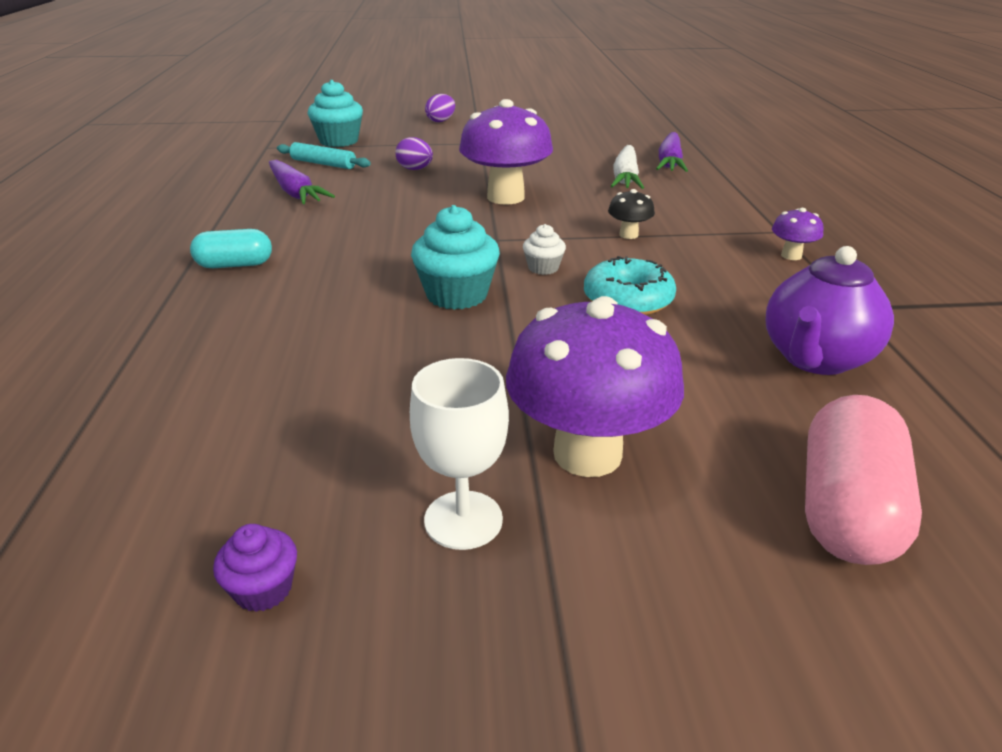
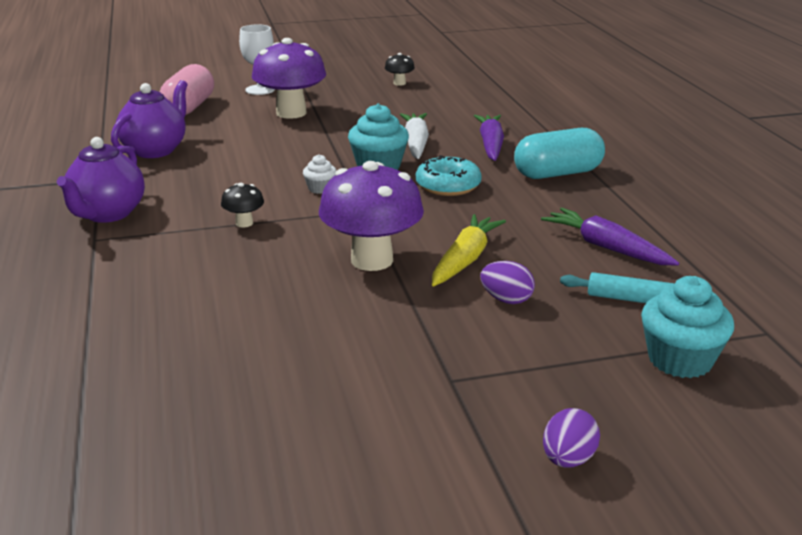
camera: 170 degrees right, 5 degrees down
turquoise capsule [190,229,272,268] -> turquoise capsule [514,128,605,179], size x1.60
purple cupcake [213,524,297,612] -> black mushroom [385,53,415,86]
white goblet [410,358,509,550] -> white goblet moved to [239,24,275,95]
turquoise donut [584,256,676,315] -> turquoise donut moved to [416,155,482,196]
white carrot [611,145,644,189] -> white carrot moved to [400,113,429,159]
purple carrot [656,132,688,172] -> purple carrot moved to [474,115,504,161]
purple mushroom [772,208,824,260] -> purple teapot [57,137,145,223]
none -> yellow carrot [432,214,506,286]

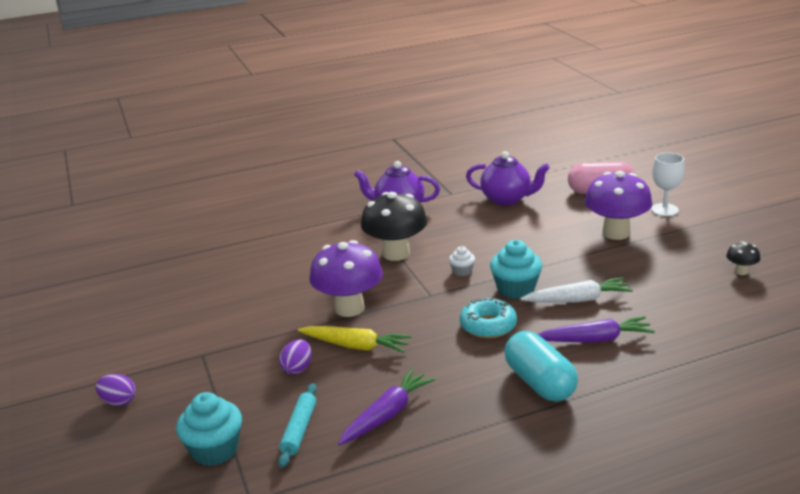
camera: 85 degrees right, 0 degrees up
black mushroom [221,183,264,228] -> black mushroom [361,192,427,261], size x2.24

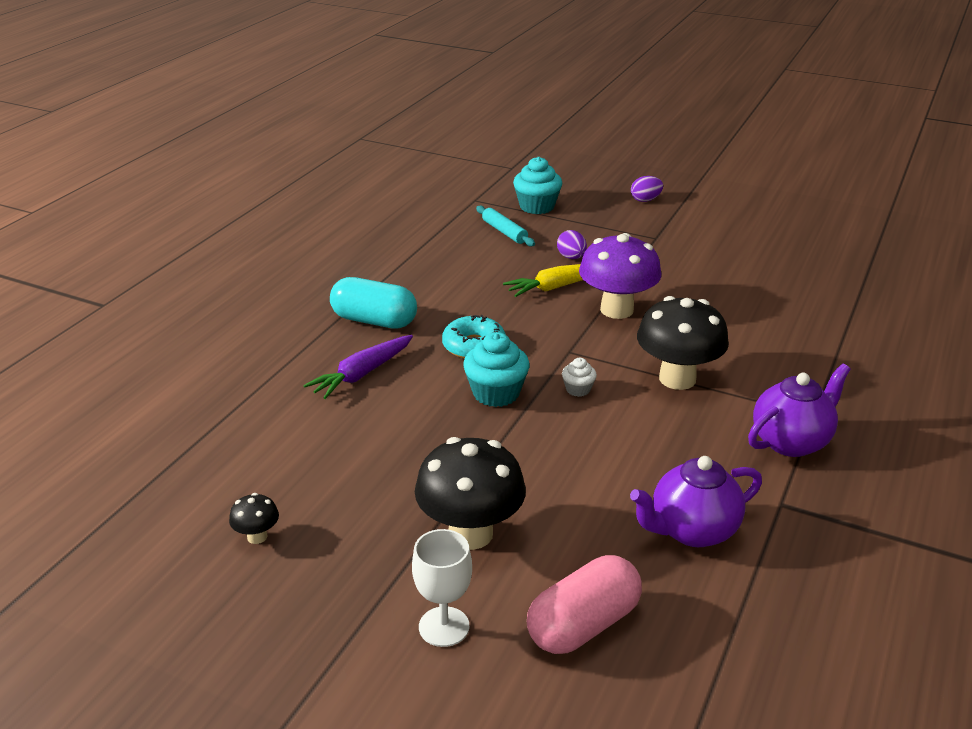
camera: 135 degrees right, 5 degrees up
purple carrot [338,368,436,445] -> none
white carrot [520,277,633,303] -> none
purple mushroom [585,171,652,240] -> black mushroom [415,437,526,550]

